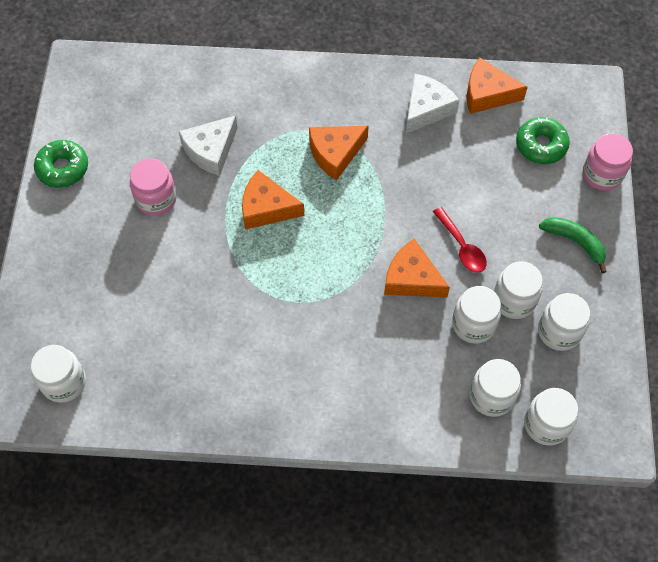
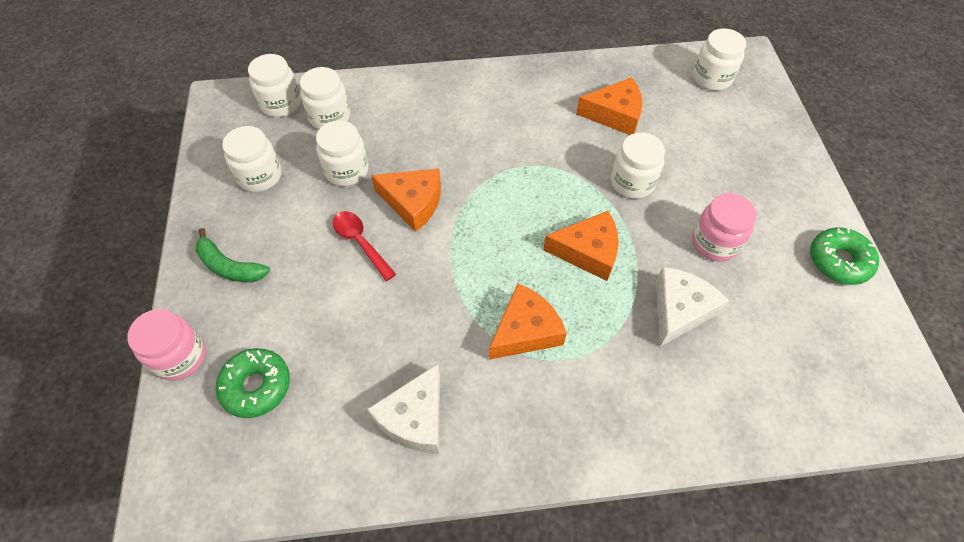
camera: 170 degrees right, 5 degrees down
orange cheese [467,58,528,114] -> orange cheese moved to [576,77,642,135]
white jar [494,261,543,319] -> white jar moved to [611,132,665,199]

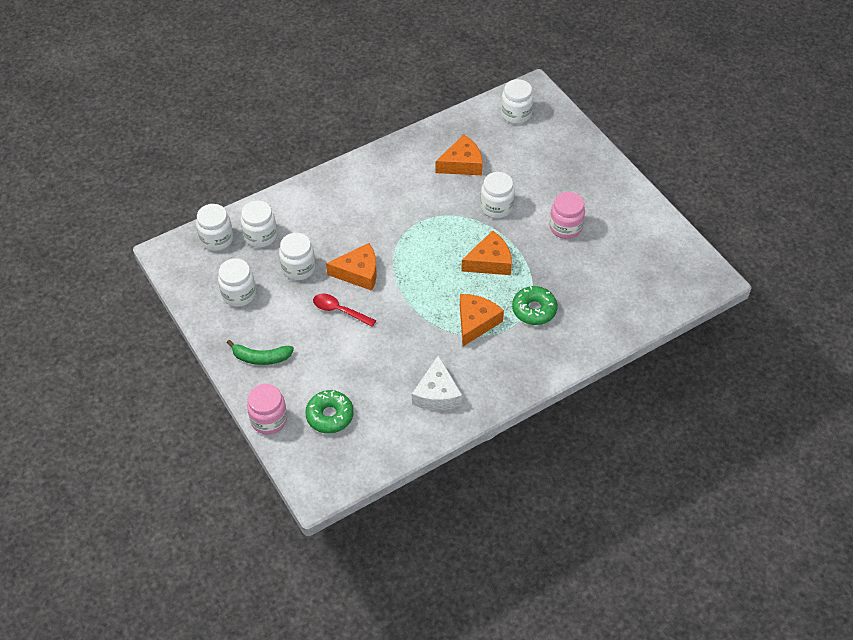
camera: 25 degrees left, 5 degrees down
white cheese [656,267,729,347] -> none
green donut [810,227,879,285] -> green donut moved to [512,286,557,325]

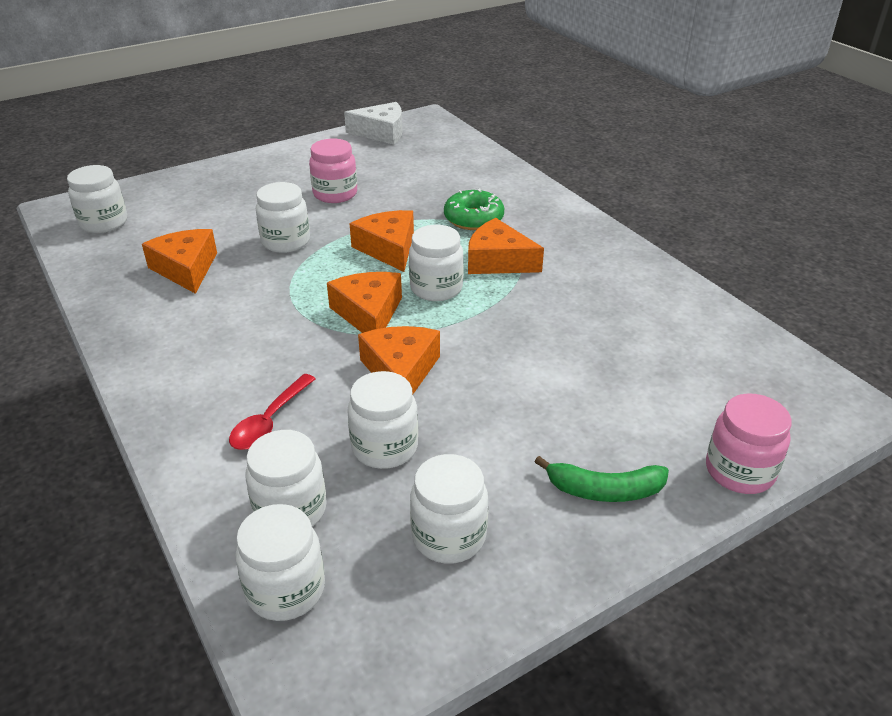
camera: 90 degrees left, 15 degrees down
green banana [227,340,294,365] -> green banana turned 90 degrees clockwise [535,456,669,502]
green donut [305,390,354,434] -> none
red spoon [313,294,376,327] -> red spoon moved to [229,374,316,450]
white cheese [412,355,462,410] -> white cheese moved to [344,102,402,145]
none -> orange cheese [327,272,402,333]
none -> white jar [409,225,464,301]

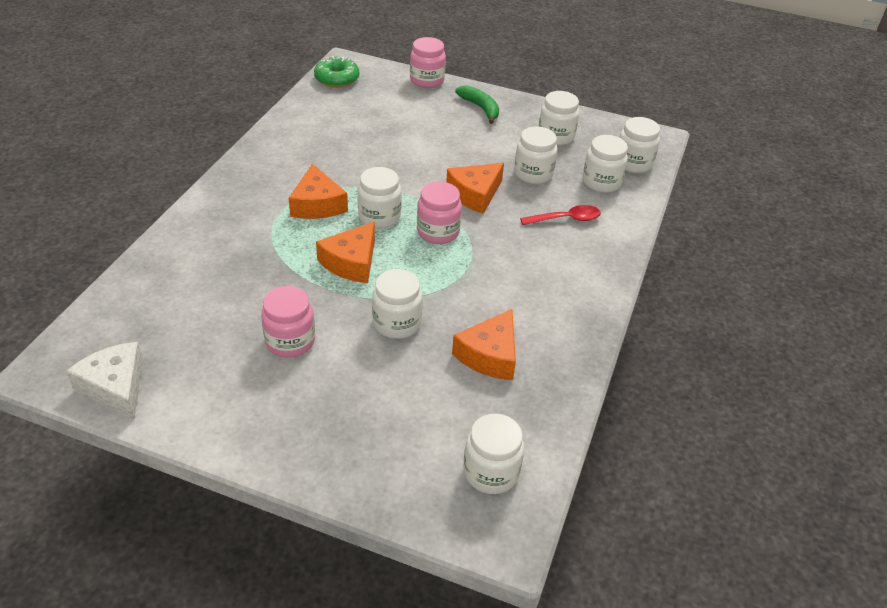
camera: 130 degrees left, 5 degrees up
orange cheese [327,272,402,333] -> pink jar [417,182,462,244]
green donut [444,189,504,230] -> green donut moved to [314,56,359,88]

